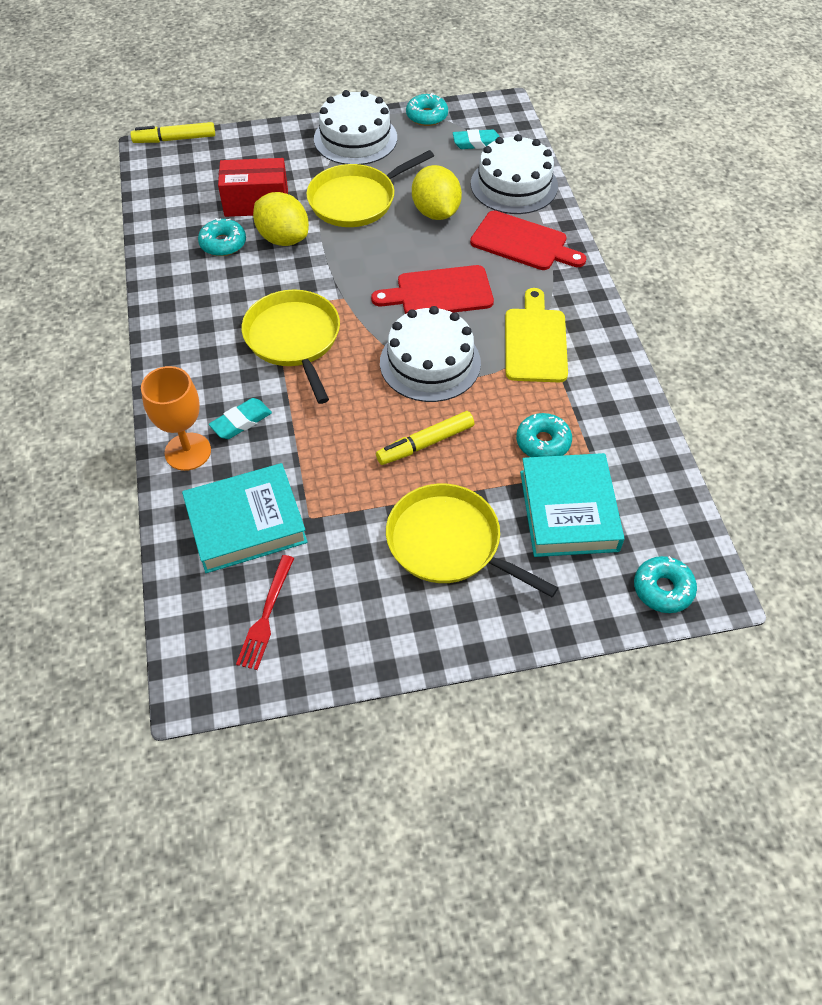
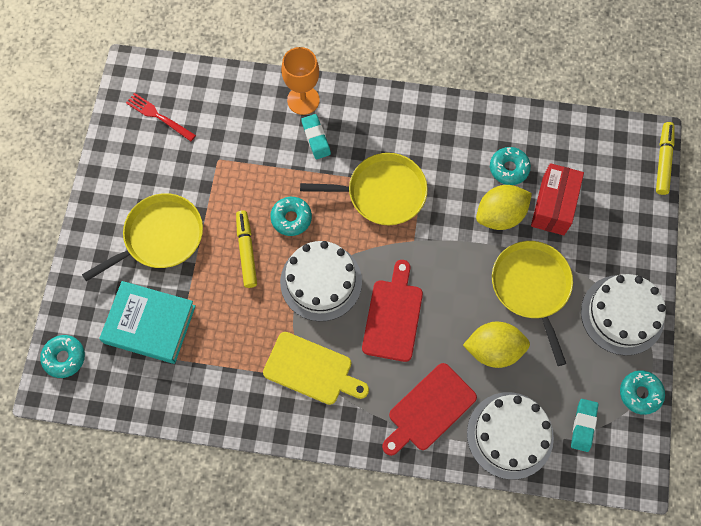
camera: 110 degrees right, 15 degrees up
turquoise book [182,463,308,573] -> none
turquoise donut [516,413,572,457] -> turquoise donut moved to [270,197,312,236]

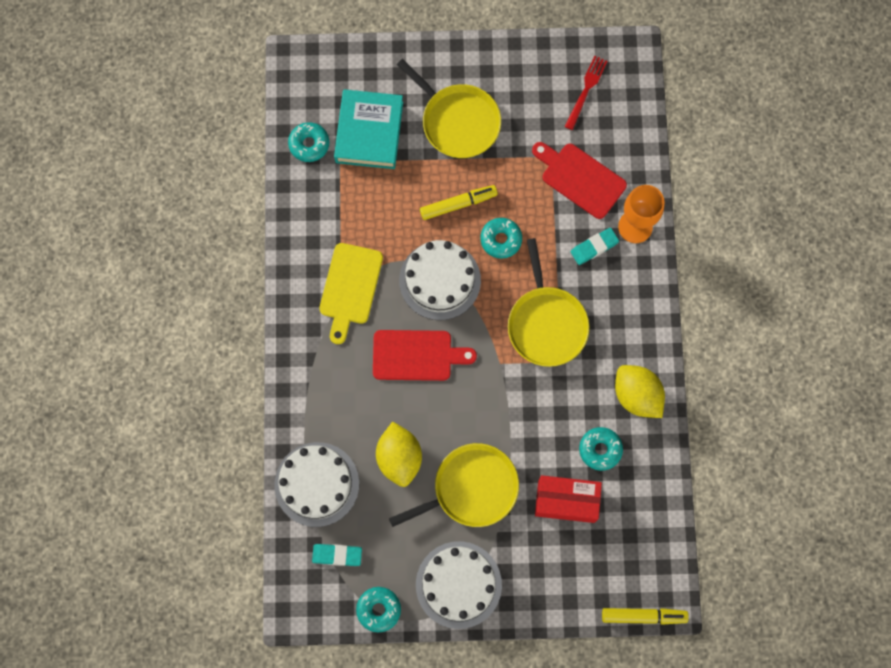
camera: 80 degrees right, 5 degrees up
turquoise donut [40,335,85,378] -> turquoise donut moved to [288,122,329,162]
red cutting board [382,363,477,456] -> red cutting board moved to [532,142,627,219]
yellow lemon [476,185,532,230] -> yellow lemon moved to [615,365,665,418]

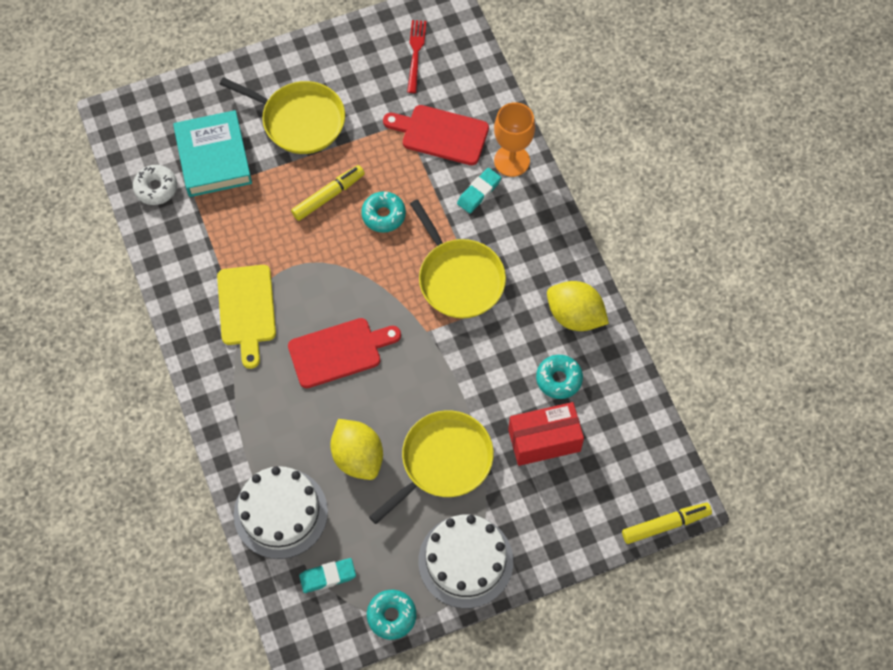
camera: 20 degrees left, 10 degrees down
turquoise donut [288,122,329,162] -> white donut [133,165,177,205]
white cake [399,240,481,320] -> none

